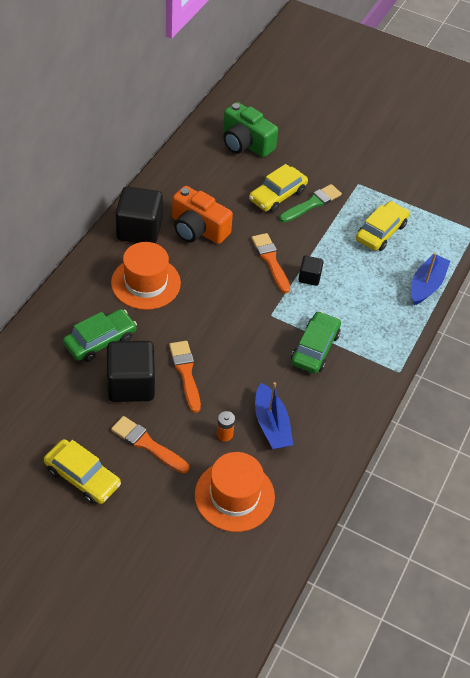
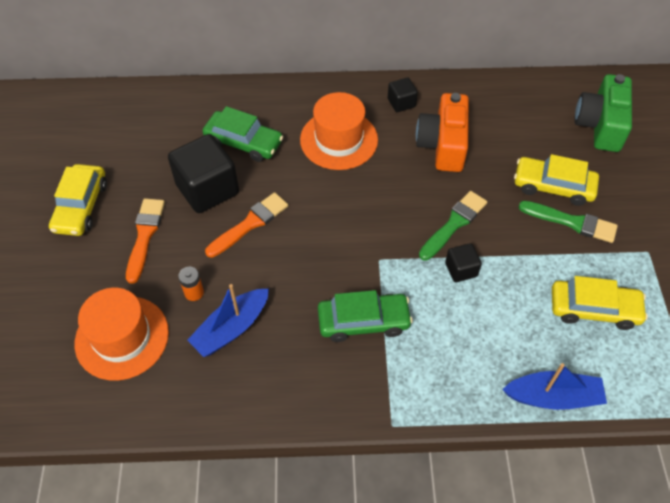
camera: 65 degrees right, 5 degrees up
black cube [115,186,163,243] -> black cube [388,78,418,112], size x0.50
orange brush [251,233,290,293] -> green brush [419,191,487,261]

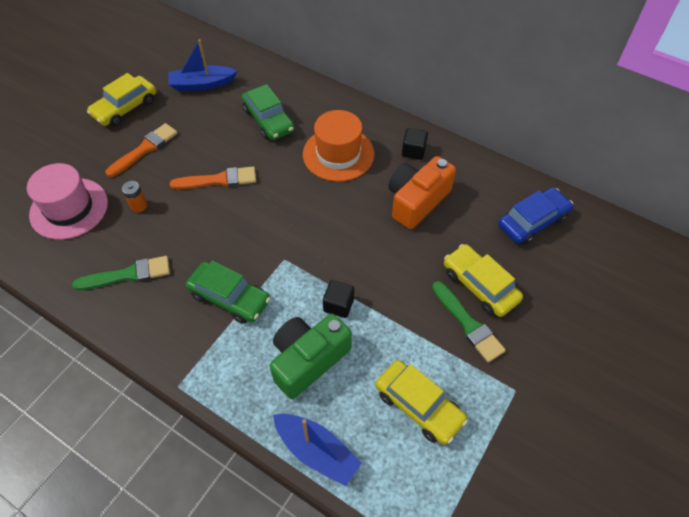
camera: 35 degrees right, 0 degrees up
orange hat [75,288,169,381] -> pink hat [27,163,108,240]
black cube [168,134,239,213] -> none
blue boat [187,284,269,357] -> blue boat moved to [168,39,237,91]
green brush [419,191,487,261] -> green brush moved to [72,256,170,290]
green camera [574,74,632,152] -> green camera moved to [270,314,352,399]
none -> blue car [498,187,573,245]

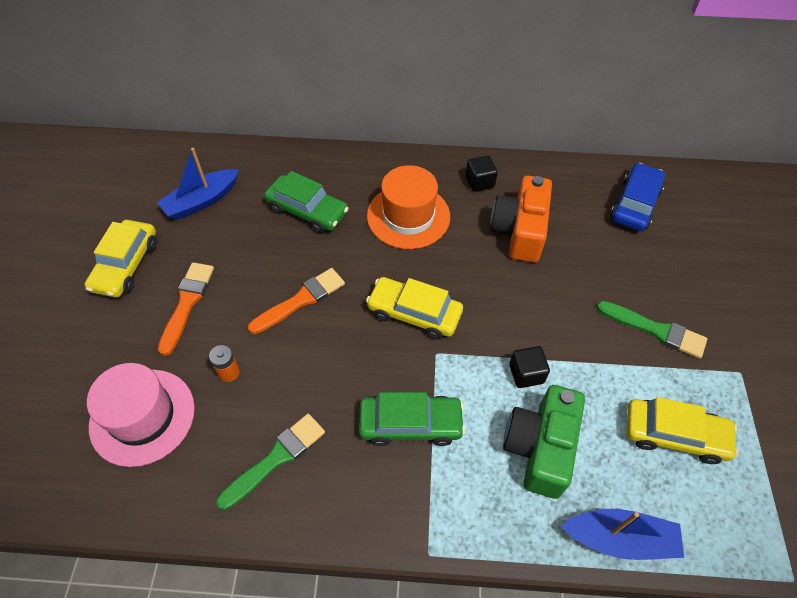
camera: 30 degrees left, 0 degrees up
yellow car [444,244,523,317] -> yellow car moved to [366,277,463,339]

